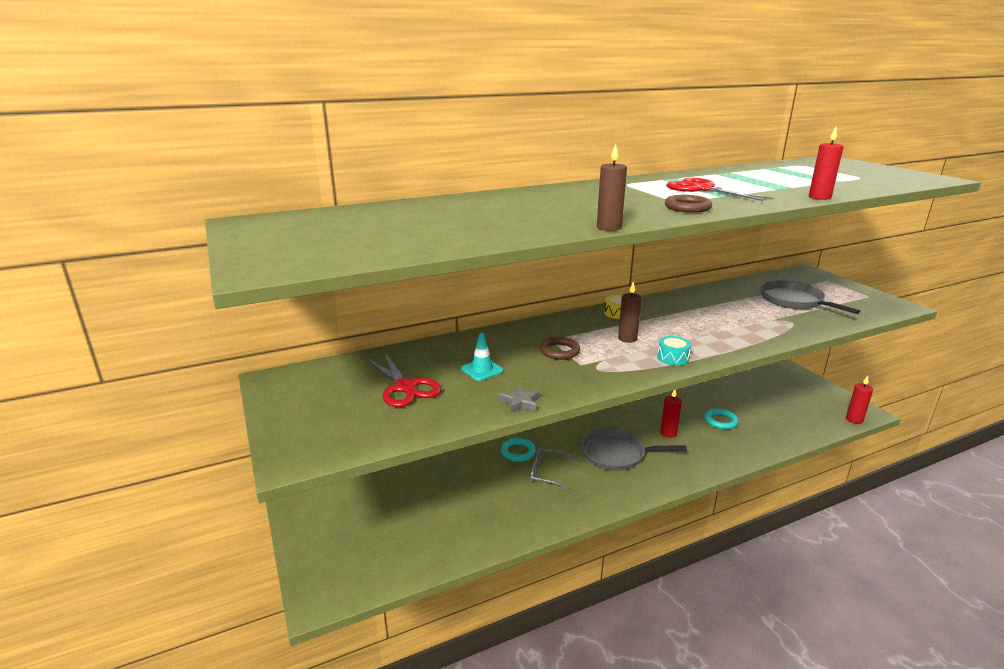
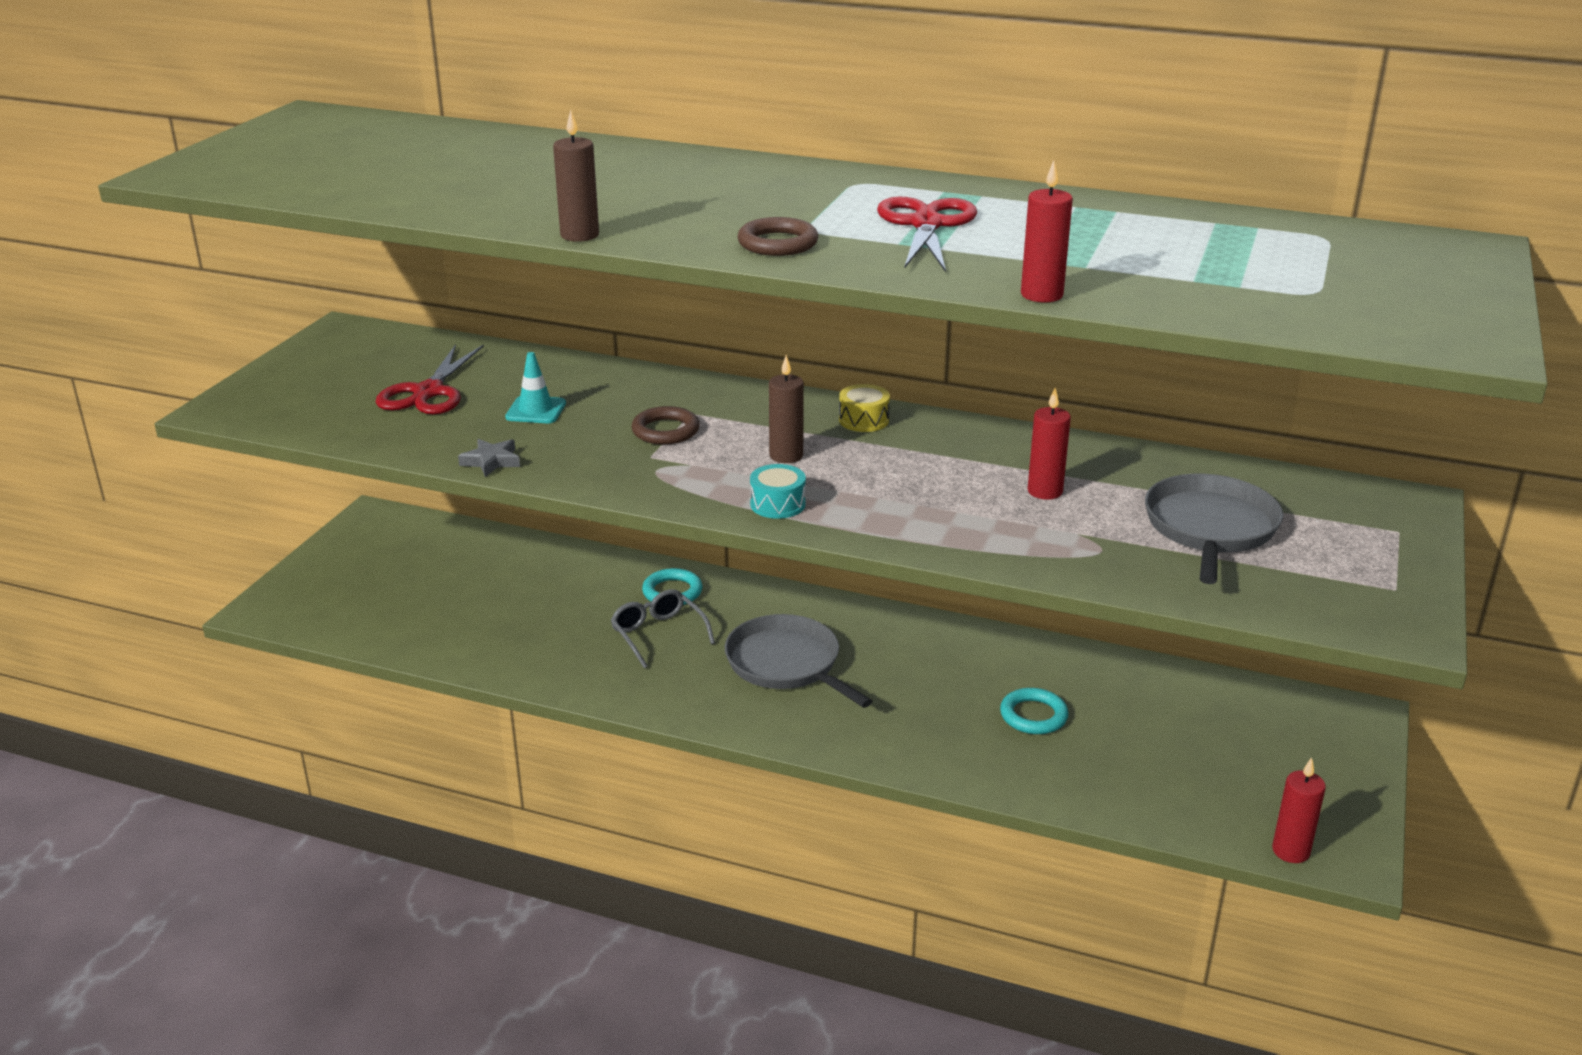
camera: 45 degrees right, 5 degrees up
red candle [660,390,682,438] -> red candle moved to [1028,388,1071,500]

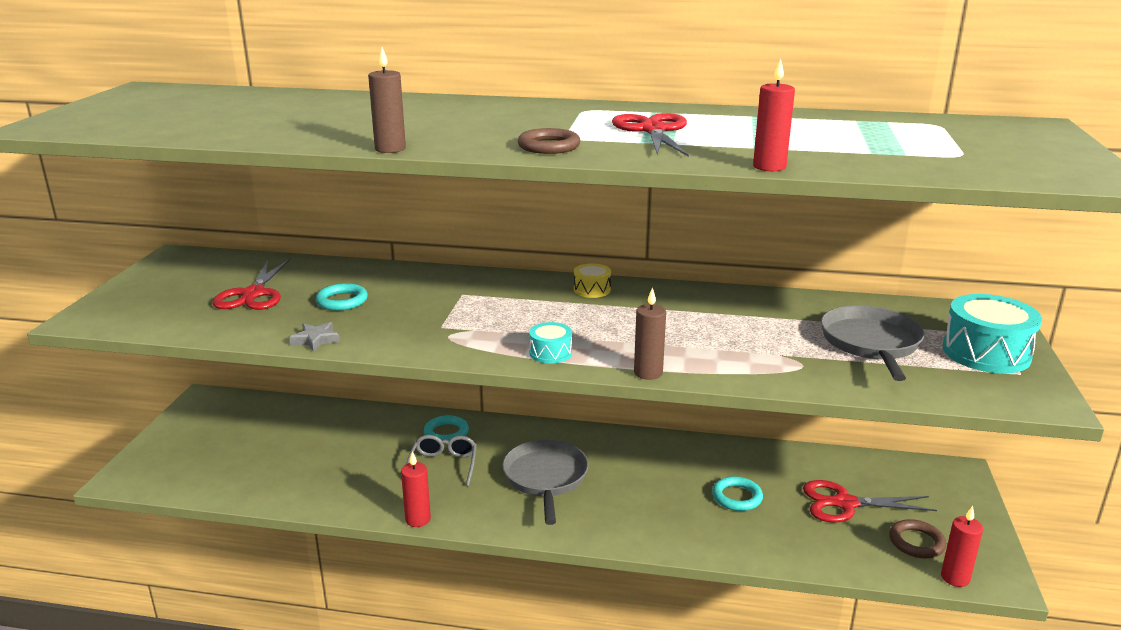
camera: 10 degrees left, 5 degrees down
turquoise traffic cone [505,352,566,423] -> turquoise ring [316,283,368,311]
grey glasses [610,589,715,668] -> grey glasses turned 45 degrees clockwise [407,435,477,486]
brown ring [631,406,700,445] -> brown ring moved to [889,519,946,559]
grey pan [725,614,872,708] -> grey pan turned 45 degrees clockwise [502,440,589,525]
brown candle [769,355,804,463] -> brown candle moved to [634,287,666,380]
red candle [1028,388,1071,500] -> red candle moved to [401,451,431,527]
none -> red scissors [803,480,937,523]
none -> turquoise drum [942,294,1042,373]

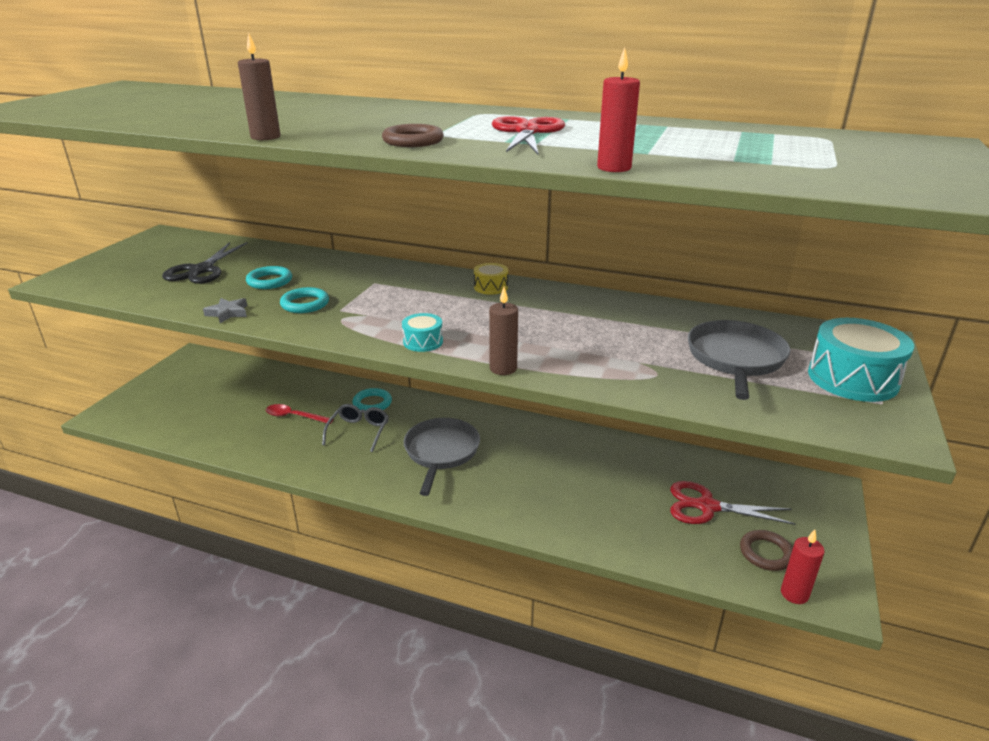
camera: 10 degrees right, 5 degrees up
red scissors [212,259,290,310] -> black scissors [162,242,248,284]
red candle [401,451,431,527] -> none
turquoise ring [712,476,763,511] -> turquoise ring moved to [280,287,329,313]
none -> red spoon [266,404,334,424]

